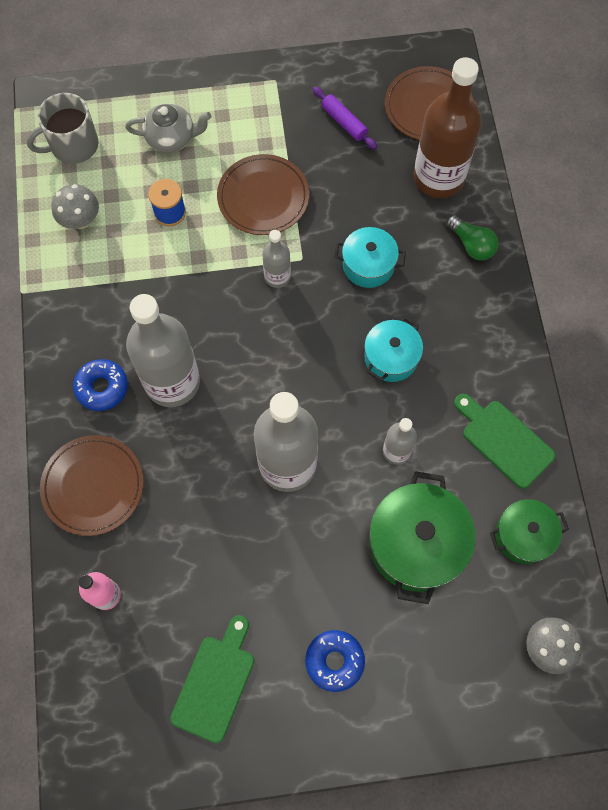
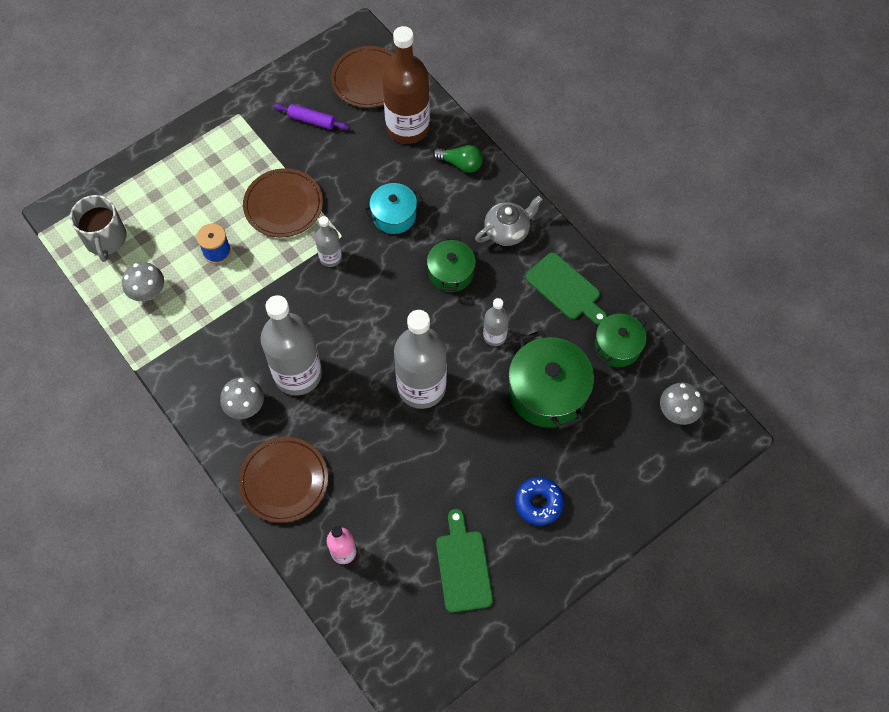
camera: 30 degrees left, 5 degrees down
grey mug [27,93,99,164] -> grey mug turned 45 degrees counterclockwise [70,195,127,262]
blue donut [73,359,128,411] -> grey mushroom [220,377,264,419]
grey teapot [125,103,211,153] -> grey teapot moved to [475,195,543,246]
turquoise pot [364,317,423,382] -> green pot [427,237,476,292]
green cutting board [454,394,556,489] -> green cutting board turned 150 degrees counterclockwise [525,252,608,325]

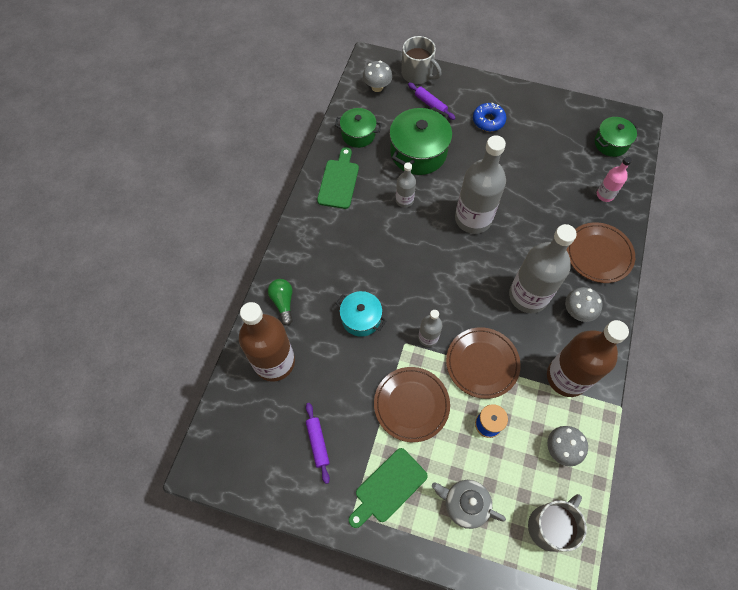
camera: 125 degrees left, 0 degrees up
brown plate [331,46,396,108] -> brown plate moved to [446,327,521,399]
green pot [427,237,476,292] -> green pot moved to [595,117,638,157]
green cutting board [436,509,493,613] -> green cutting board moved to [349,448,428,528]
grey teapot [475,195,543,246] -> grey teapot moved to [432,480,506,529]
none -> grey mug [401,36,442,84]
none -> purple rolling pin [408,83,455,120]
none -> brown bottle [547,320,629,397]

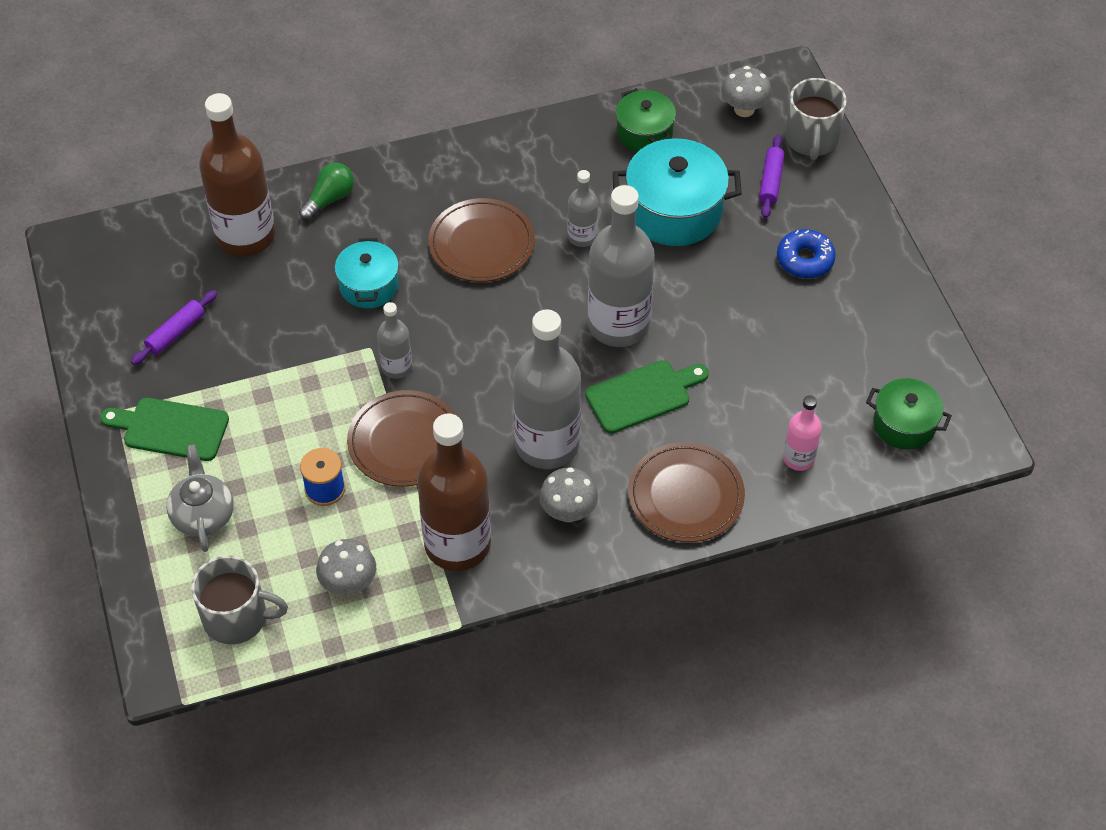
camera: 55 degrees right, 10 degrees down
green cutting board [317,147,359,209] -> green cutting board moved to [585,360,709,434]
brown plate [374,367,450,442] -> brown plate moved to [428,198,535,282]
green pot [389,107,452,175] -> turquoise pot [613,138,742,246]

